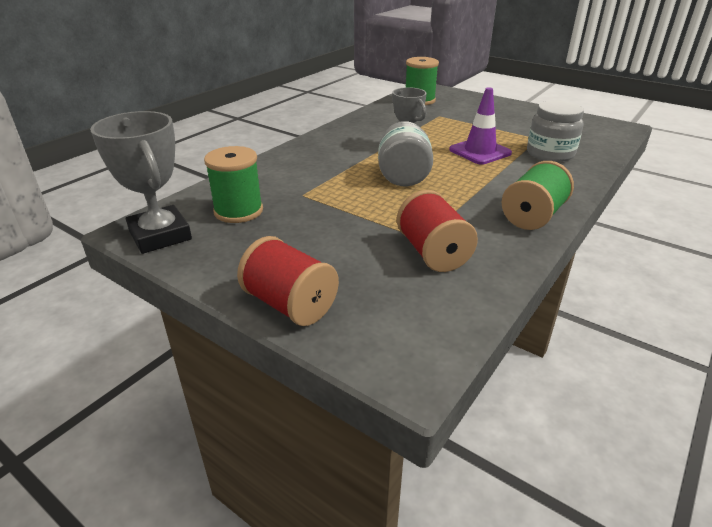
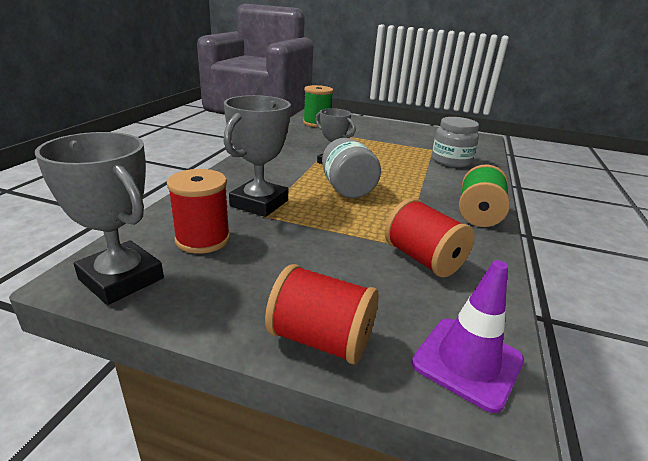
camera: 20 degrees left, 5 degrees down
green spool [204,146,263,223] -> red spool [167,169,230,254]
purple traffic cone [449,87,512,165] -> purple traffic cone moved to [412,260,524,413]
none -> grey trophy [223,95,291,217]

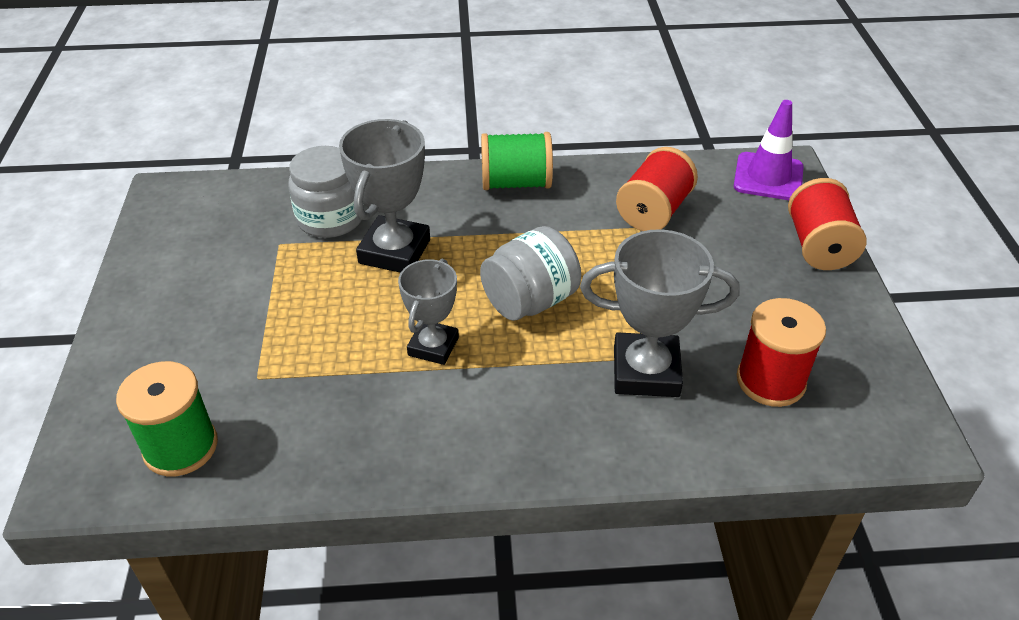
camera: 110 degrees left, 15 degrees up
grey trophy [35,132,164,305] -> grey trophy moved to [339,119,430,273]

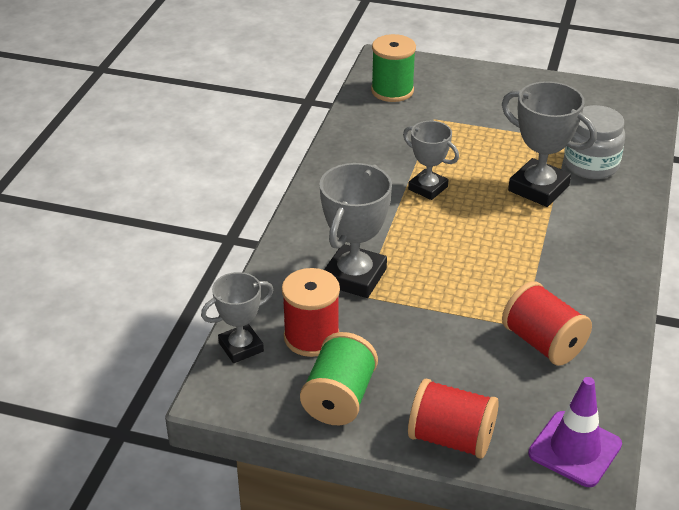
camera: 110 degrees right, 5 degrees down
grey jar [480,226,581,321] -> none
green spool [481,132,553,190] -> green spool moved to [300,332,378,425]
none -> grey trophy [201,272,273,363]

